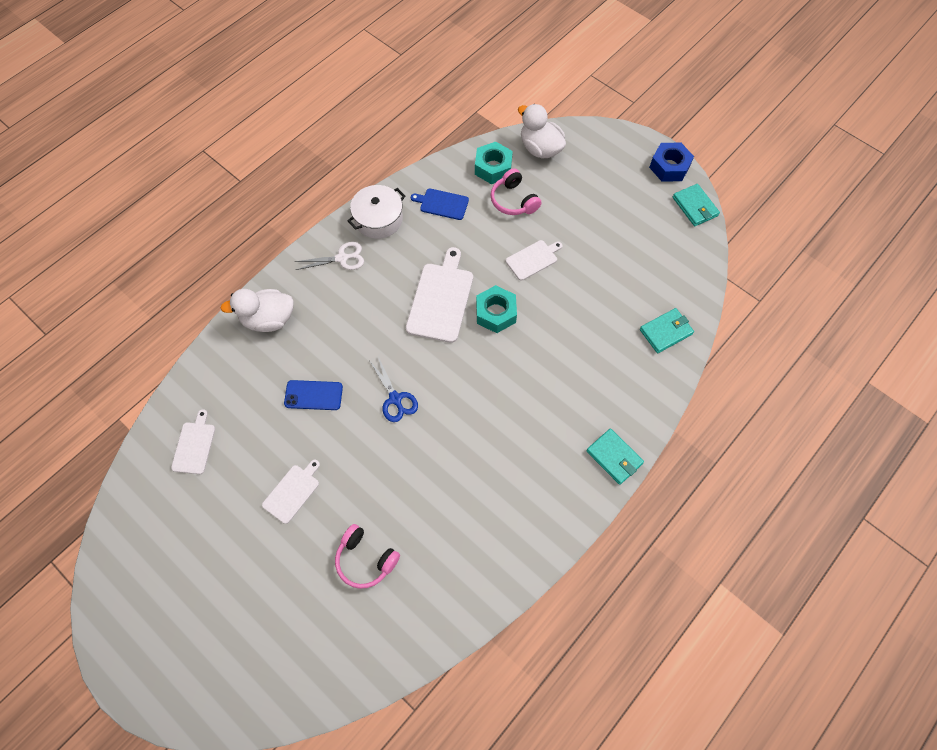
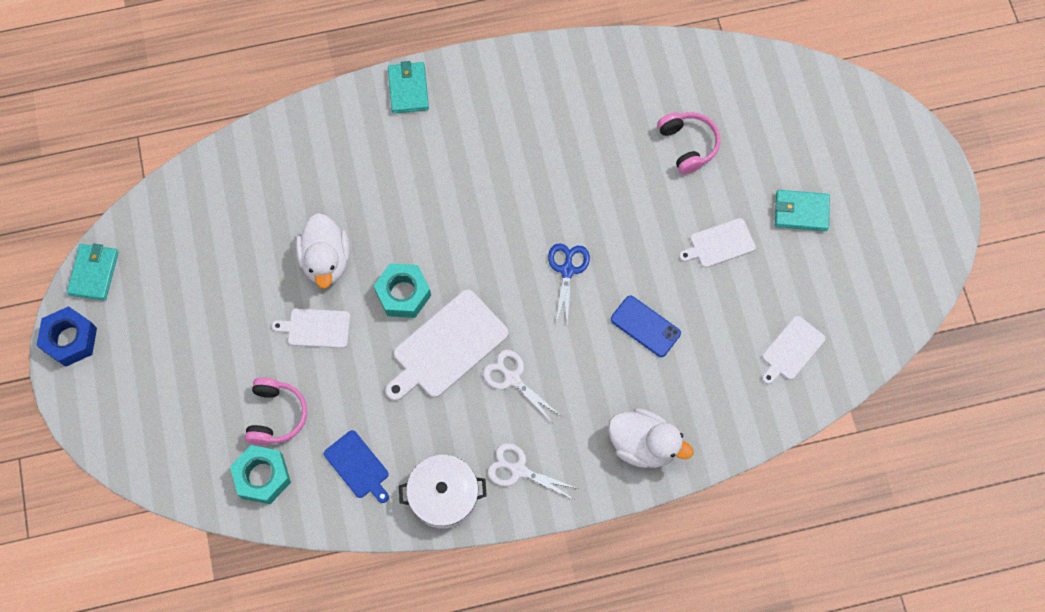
camera: 145 degrees left, 5 degrees up
white duck [518,104,566,158] -> white duck moved to [296,213,350,289]
turquoise wallet [640,308,694,353] -> turquoise wallet moved to [775,190,830,231]
none -> white scissors [483,350,561,424]

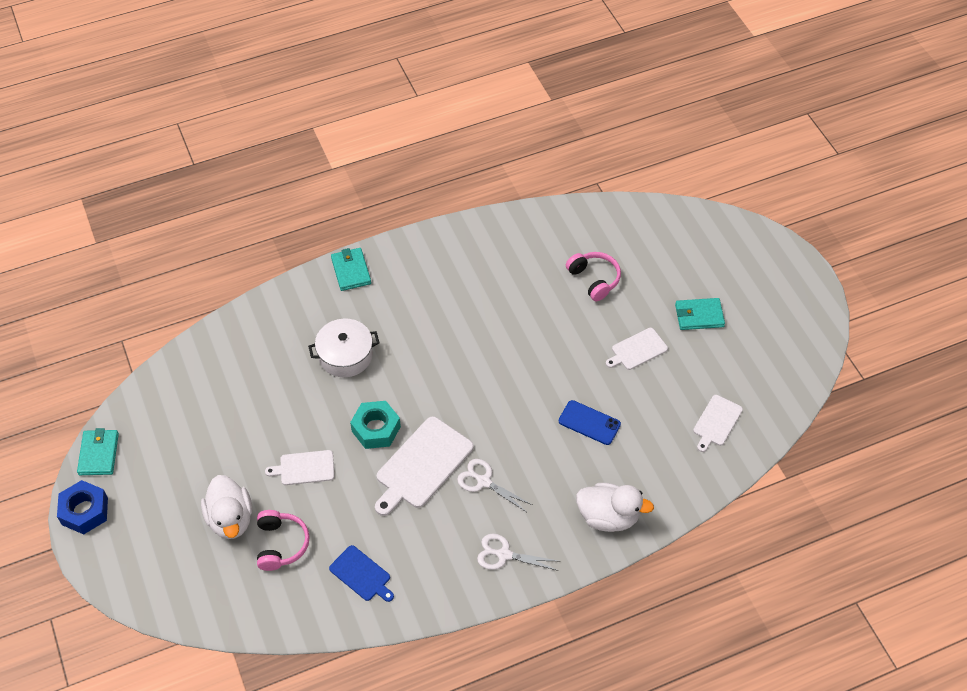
camera: 10 degrees left, 15 degrees down
turquoise nut [230,445,291,504] -> none
white duck [296,213,350,289] -> white duck moved to [201,475,252,539]
white pot [399,455,487,529] -> white pot moved to [308,319,380,377]
blue scissors [548,243,590,324] -> none

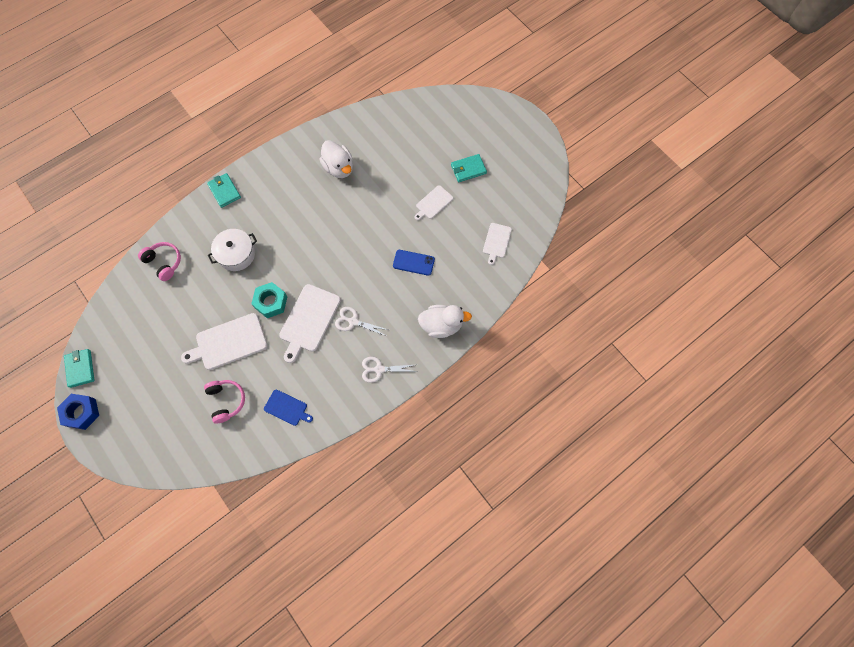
camera: 15 degrees left, 15 degrees up
white duck [201,475,252,539] -> white duck moved to [319,140,353,178]
white cutting board [265,450,335,485] -> white cutting board [181,313,267,370], size x1.74
pink headphones [566,252,621,301] -> pink headphones moved to [138,242,181,281]

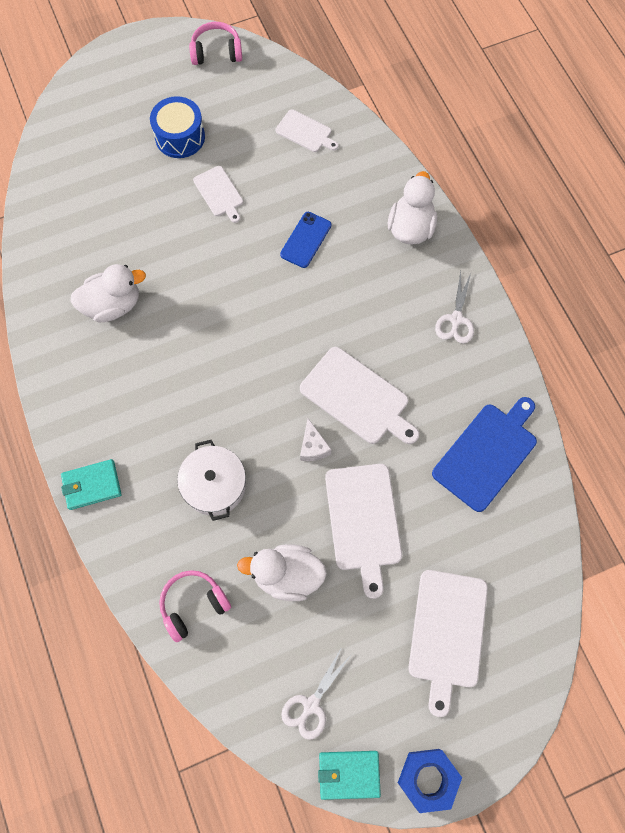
camera: 75 degrees left, 0 degrees up
pink headphones [204,380,245,423] -> pink headphones moved to [189,22,242,65]
turquoise nut [251,282,287,318] -> white cheese [300,419,331,461]
blue cutting board [264,390,313,426] -> blue cutting board [432,397,537,512], size x1.74
white scissors [335,307,388,336] -> white scissors moved to [281,647,352,740]
turquoise wallet [451,154,487,182] -> blue drum [150,96,205,158]
none -> white duck [237,544,327,601]
none -> white cutting board [408,570,488,717]

